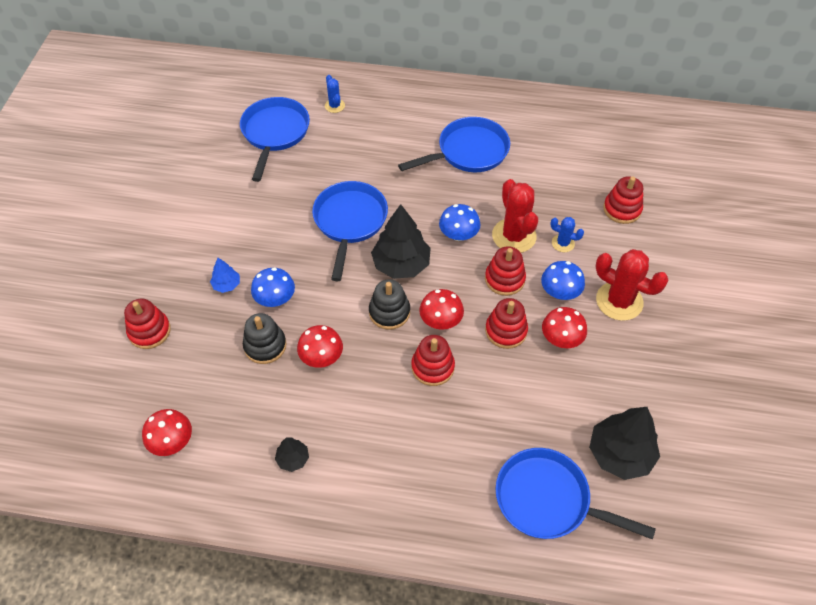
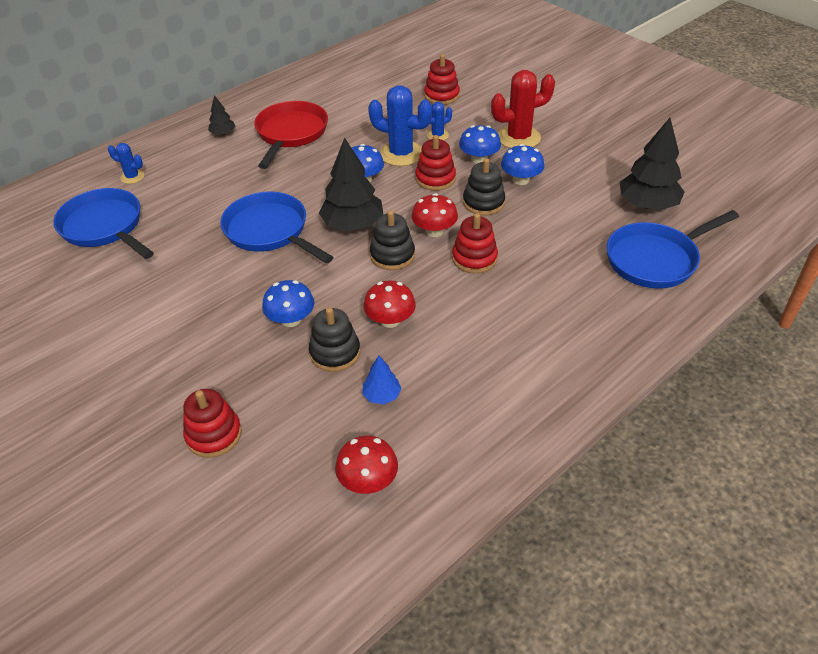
camera: 50 degrees left, 10 degrees down
blue tree [210,258,240,293] -> blue tree moved to [362,356,401,404]
black tree [275,437,309,472] -> black tree moved to [208,95,235,135]
blue pan [398,117,510,172] -> red pan [254,101,328,169]
red stacking toy [485,298,528,349] -> black stacking toy [463,158,505,216]
red cactus [492,179,538,253] -> blue cactus [368,85,432,166]
red mushroom [542,307,587,348] -> blue mushroom [501,144,544,185]

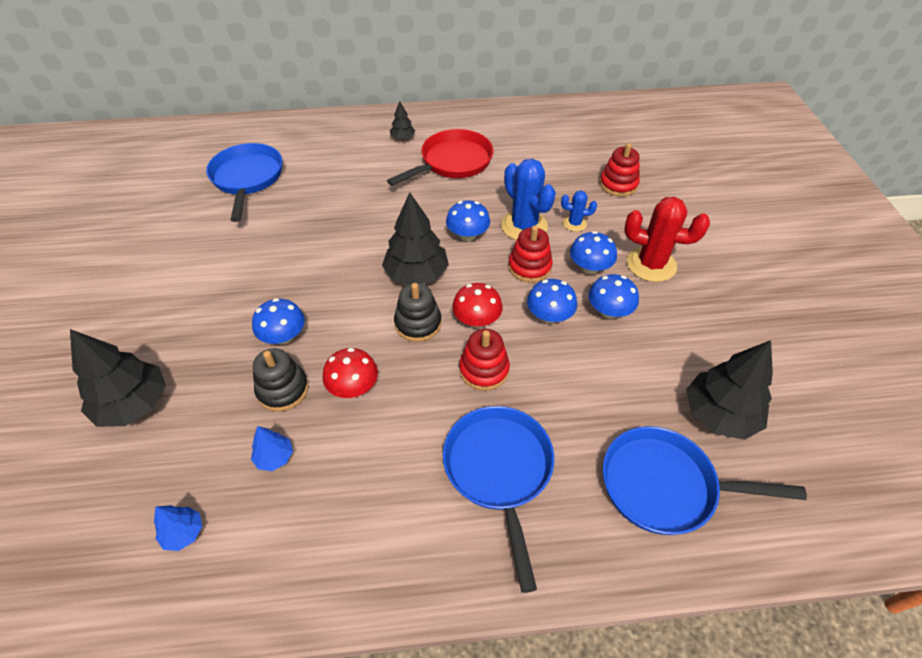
camera: 35 degrees right, 5 degrees up
blue cactus [108,143,144,184] -> none
red stacking toy [183,389,242,458] -> black tree [70,329,166,427]
blue pan [220,192,334,263] -> blue pan moved to [443,406,554,593]
red mushroom [335,436,398,494] -> blue tree [154,505,202,551]
black stacking toy [463,158,505,216] -> blue mushroom [527,279,577,324]

